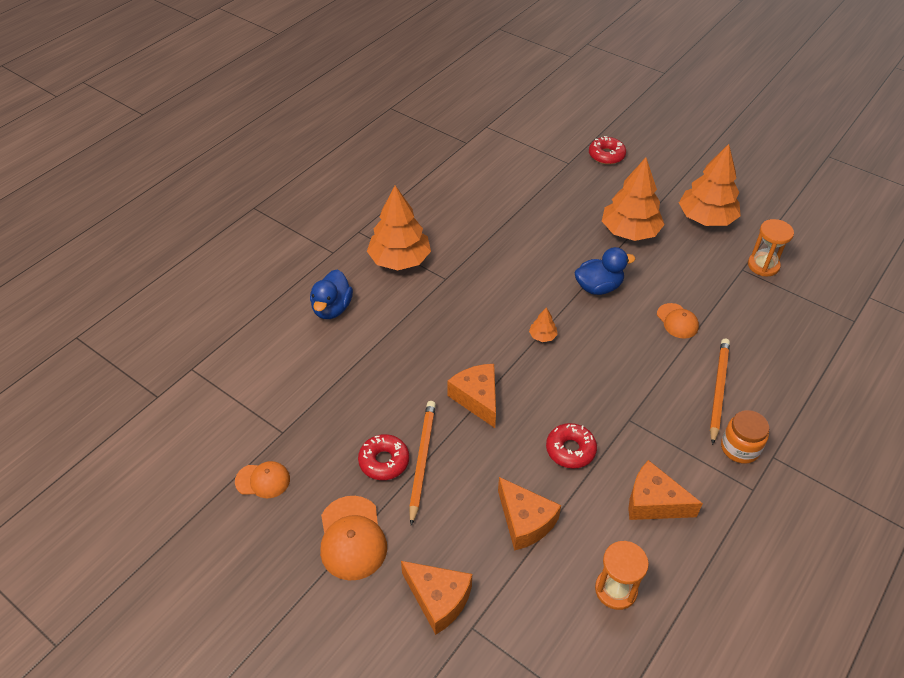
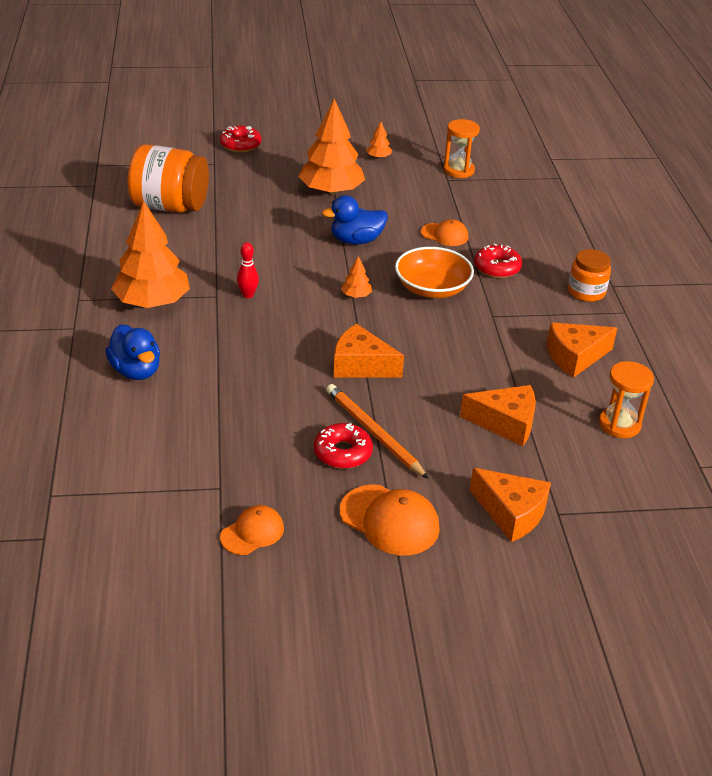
camera: 45 degrees left, 10 degrees down
orange cheese [401,561,472,635] -> orange cheese turned 45 degrees clockwise [470,468,551,542]
red donut [546,423,597,468] -> red donut moved to [474,243,522,278]
blue duck [574,247,636,295] -> blue duck turned 135 degrees counterclockwise [322,195,387,245]
orange tree [679,144,741,226] -> orange tree [366,122,392,159], size x0.42
orange pencil [710,339,730,445] -> none
none -> orange jar [128,144,209,213]
none -> red bowling pin [237,242,259,298]
none -> orange bowl [395,247,474,298]

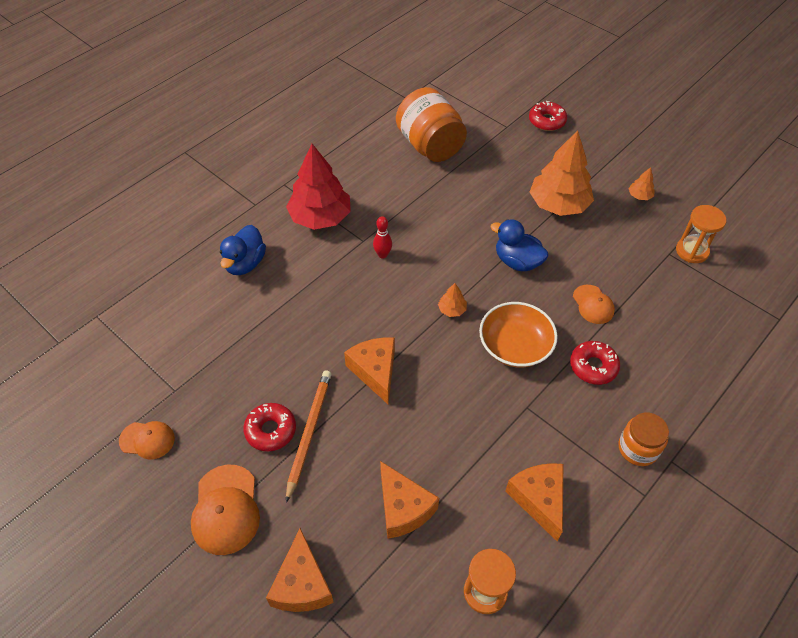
camera: 50 degrees right, 15 degrees up
orange tree [111,201,190,308] -> red tree [286,144,351,230]
orange cheese [547,322,617,378] -> orange cheese turned 45 degrees clockwise [505,463,563,541]

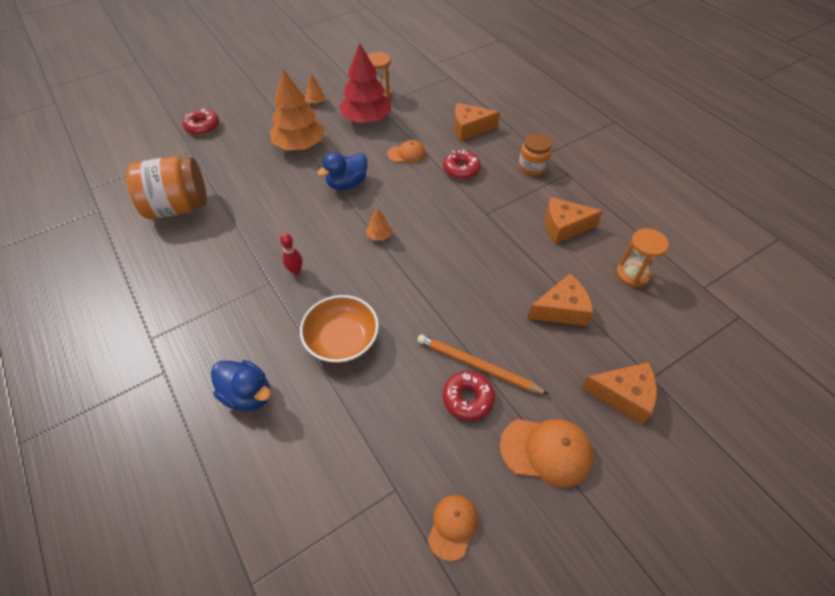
camera: 75 degrees left, 0 degrees up
red tree [286,144,351,230] -> red tree moved to [339,43,391,123]
orange cheese [344,337,395,404] -> orange cheese moved to [454,103,500,141]
orange bowl [479,302,558,368] -> orange bowl moved to [300,295,379,363]

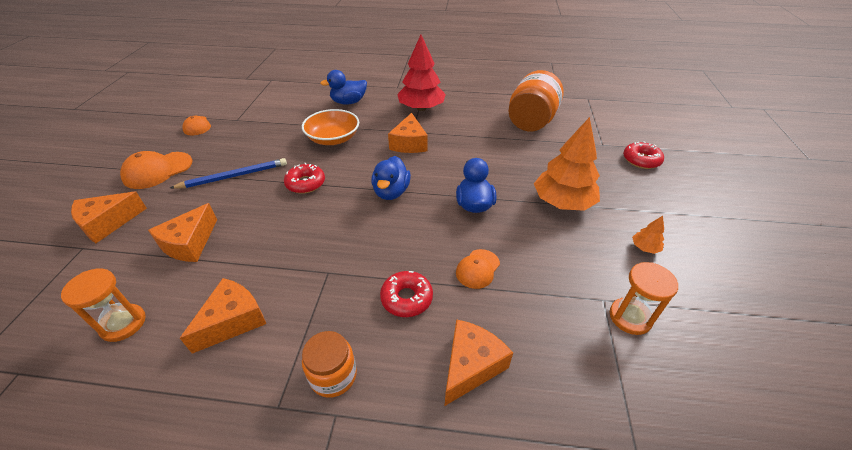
camera: 130 degrees right, 10 degrees down
red bowling pin [280,233,303,275] -> orange cheese [388,113,428,153]
red tree [339,43,391,123] -> red tree moved to [397,35,446,111]
orange tree [366,208,392,241] -> blue duck [371,156,411,200]
orange pencil [417,334,549,395] -> blue pencil [170,158,287,189]
red donut [443,371,495,421] -> red donut moved to [284,163,325,194]

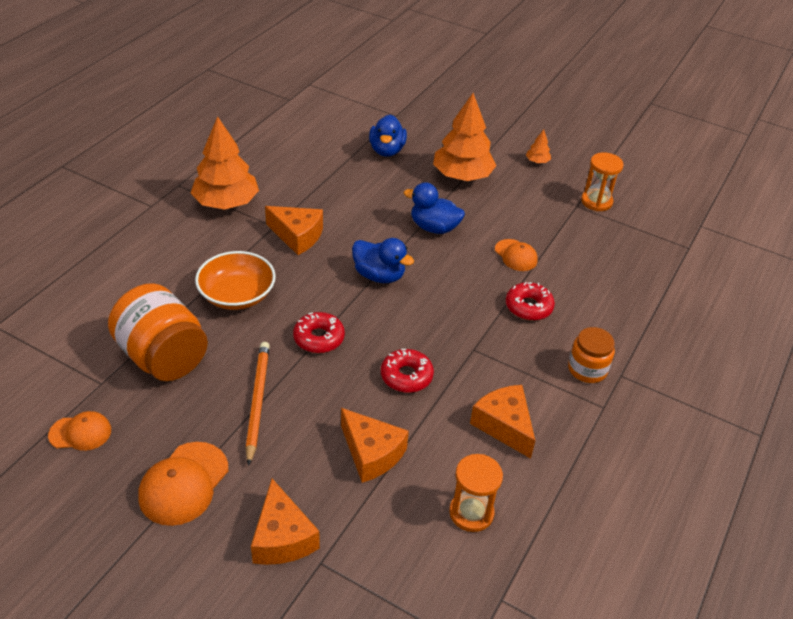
camera: 70 degrees left, 0 degrees up
orange cap [120,151,192,189] -> orange cap turned 45 degrees clockwise [138,442,228,526]
blue pencil [170,158,287,189] -> orange pencil [246,342,270,466]
blue duck [320,70,367,105] -> blue duck moved to [369,114,407,157]
red tree [397,35,446,111] -> orange tree [191,116,259,210]
orange cheese [445,319,513,406] -> none
orange jar [508,70,564,131] -> orange jar moved to [108,283,208,381]
red donut [623,141,664,169] -> red donut moved to [381,349,434,393]

